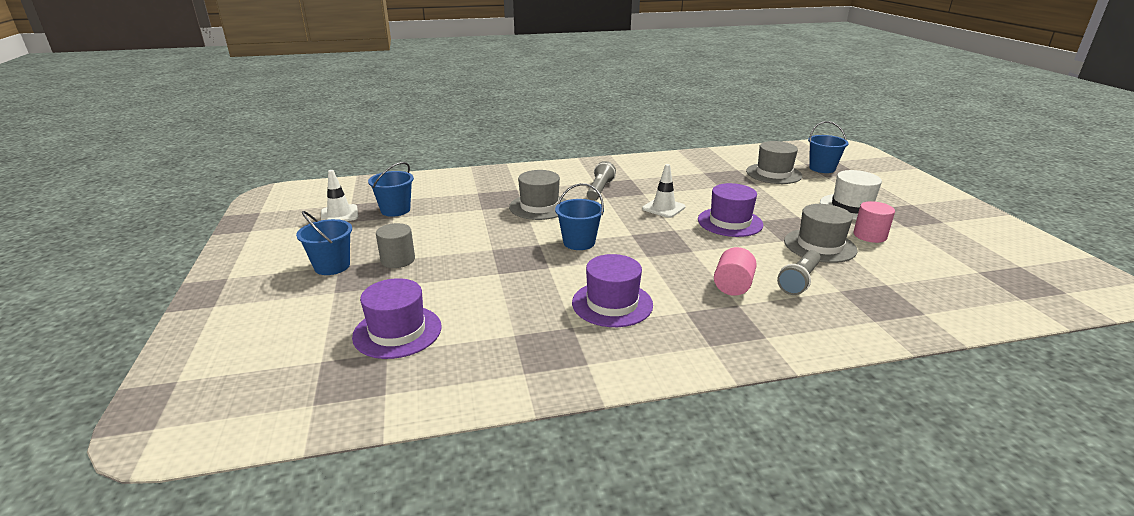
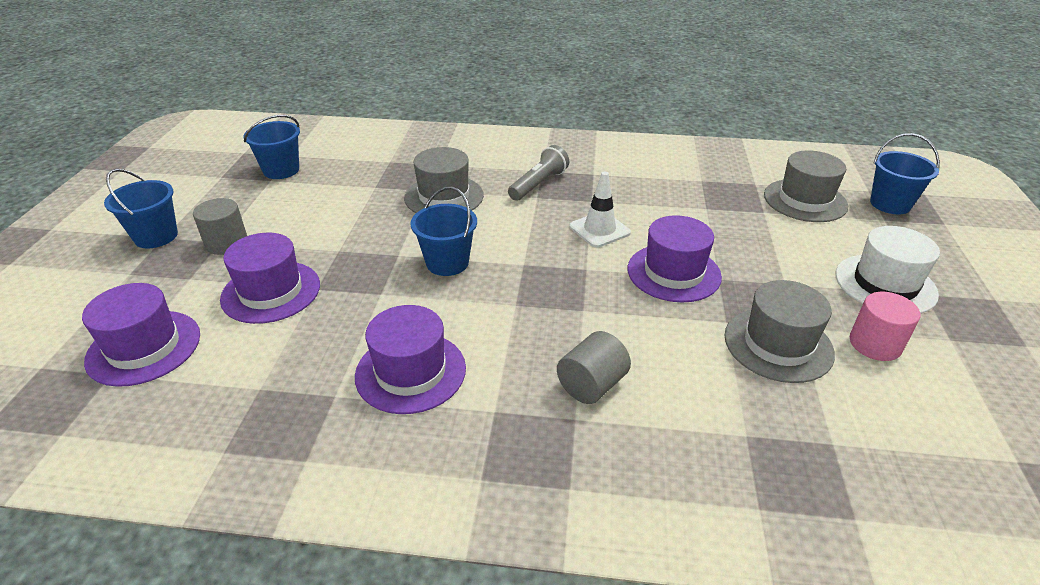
camera: 20 degrees right, 10 degrees up
white traffic cone [321,170,359,221] -> none
pink cylinder [714,247,757,296] -> grey cylinder [557,331,631,404]
grey flashlight [777,250,821,295] -> none
none -> purple hat [220,233,320,324]

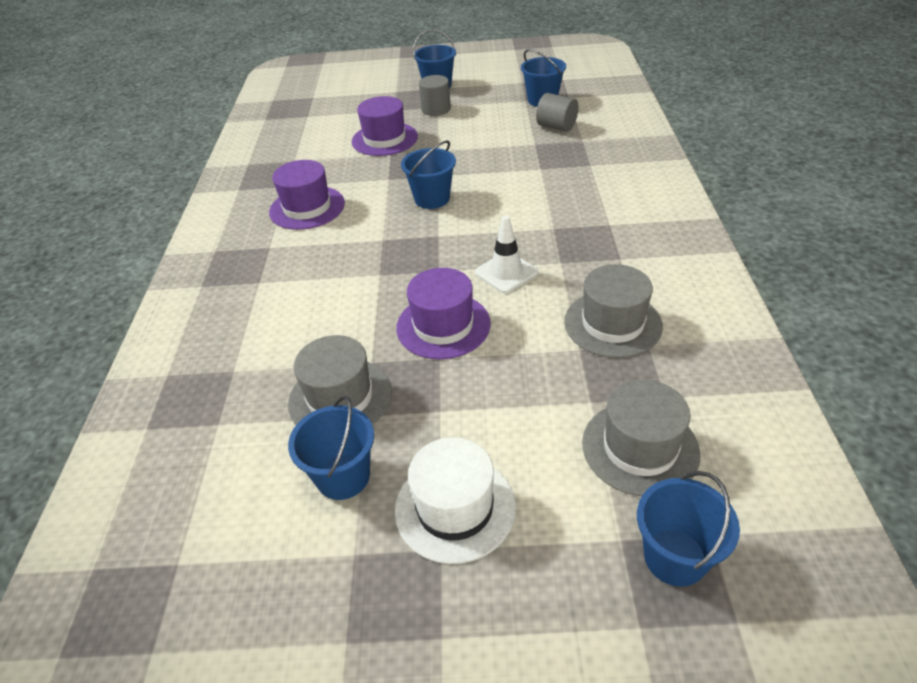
camera: 85 degrees right, 5 degrees up
purple hat [82,283,200,387] -> none
grey hat [404,147,484,213] -> grey hat moved to [564,264,663,358]
grey flashlight [508,145,569,201] -> none
grey cylinder [557,331,631,404] -> grey cylinder moved to [536,93,578,132]
pink cylinder [850,292,921,361] -> blue bucket [288,396,374,500]

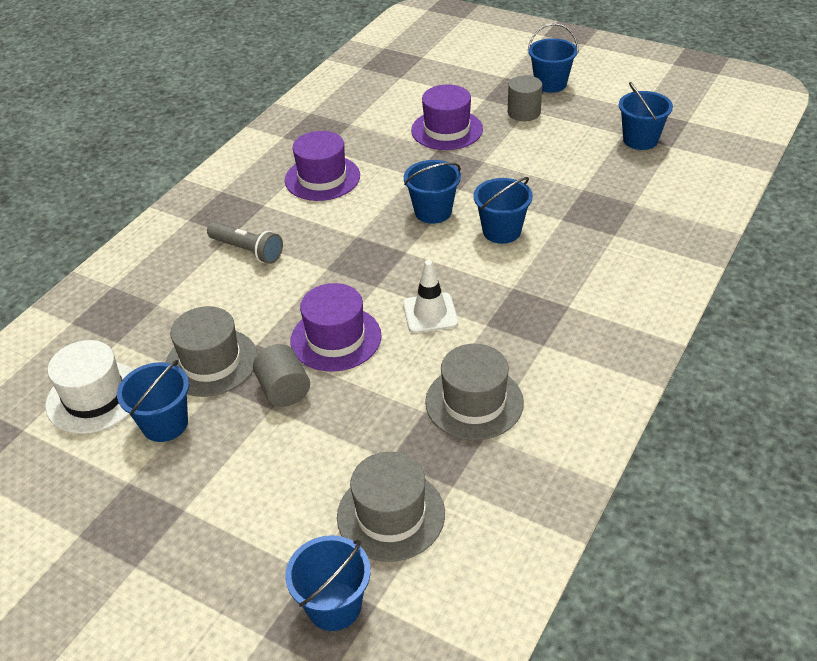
camera: 30 degrees right, 0 degrees up
white hat [395,437,516,564] -> white hat moved to [46,340,133,434]
grey cylinder [536,93,578,132] -> grey cylinder moved to [253,344,310,407]
none -> grey flashlight [207,222,283,264]
none -> blue bucket [473,177,533,244]

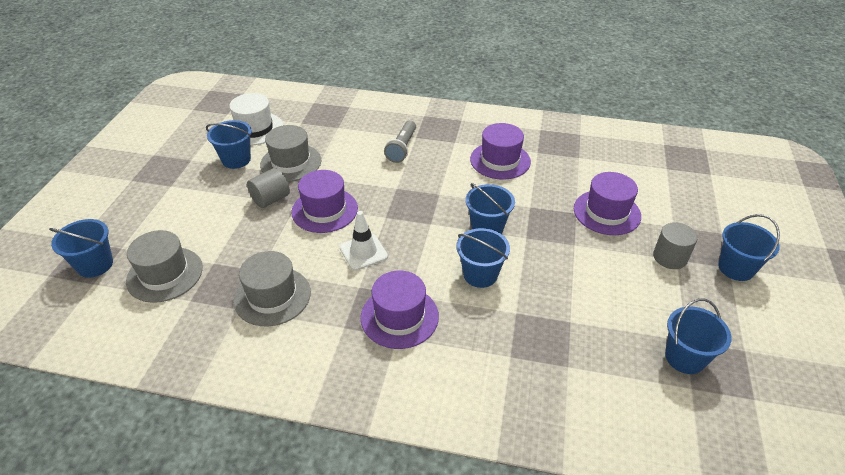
camera: 70 degrees right, 0 degrees up
none -> purple hat [361,271,439,349]

